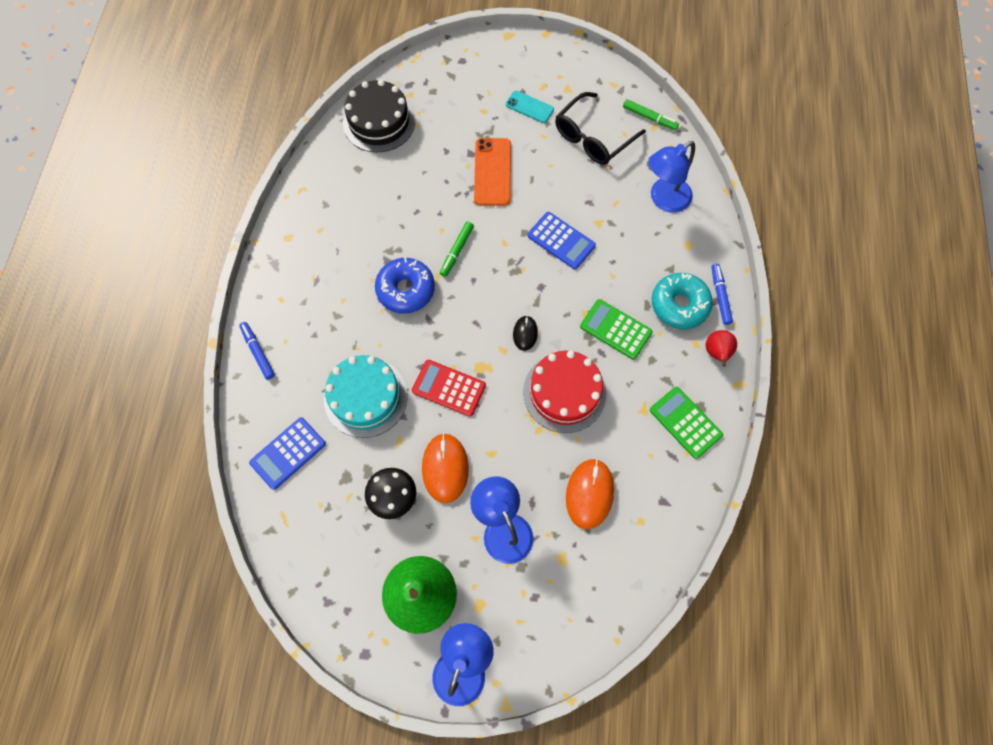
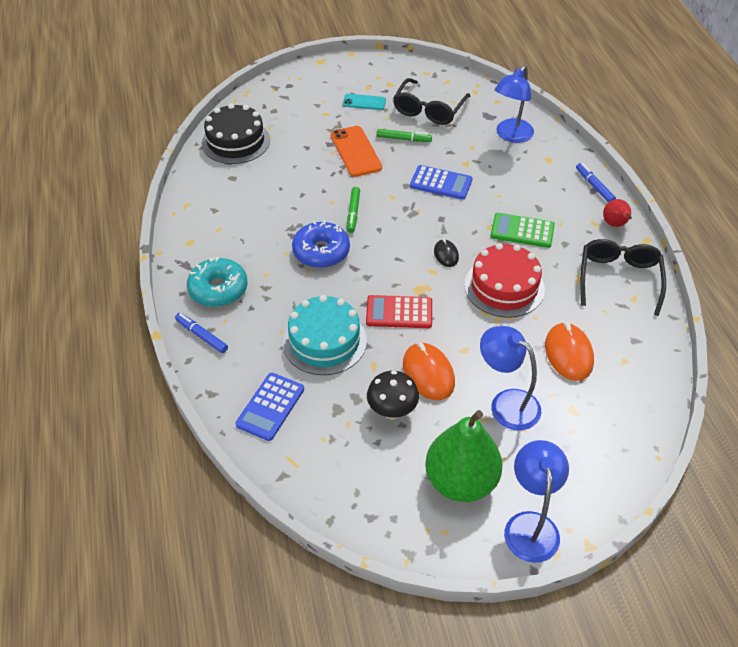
camera: 20 degrees left, 20 degrees down
green marker [623,99,679,130] -> green marker moved to [376,129,432,142]
green calculator [650,387,723,459] -> black glasses [580,239,666,316]
turquoise donut [652,273,713,329] -> turquoise donut moved to [187,257,248,307]

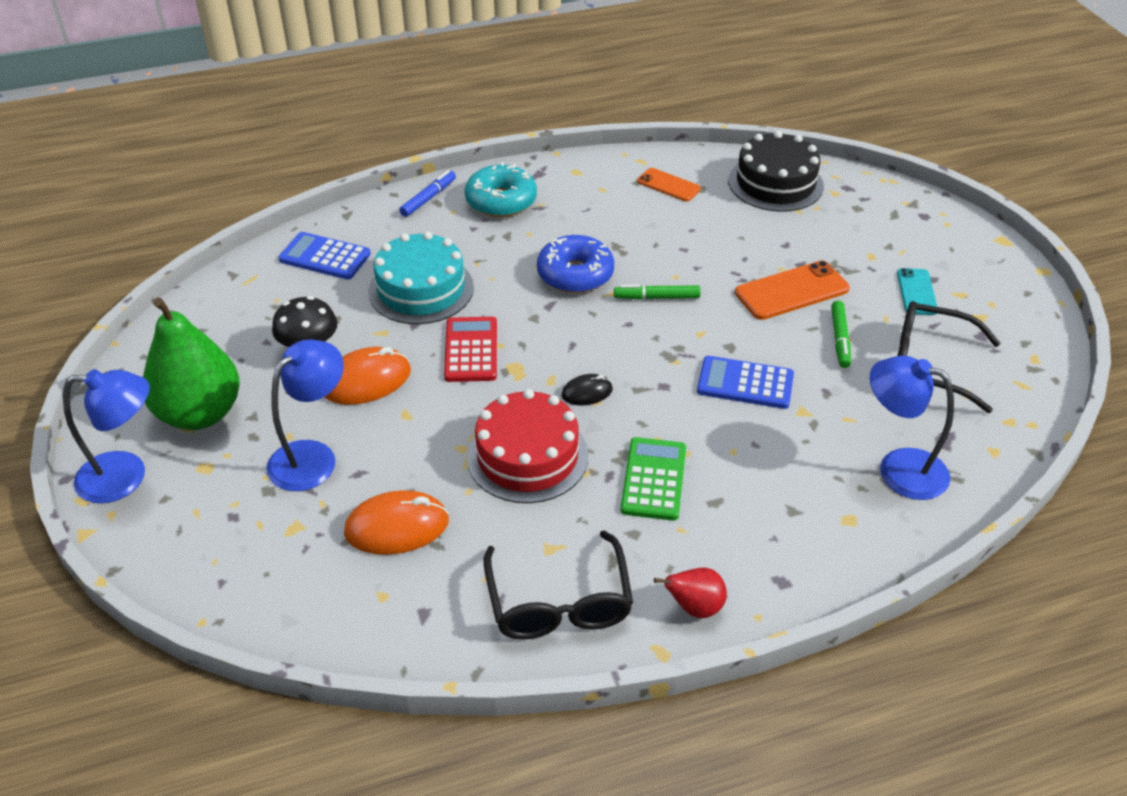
camera: 85 degrees right, 5 degrees down
blue calculator [410,165,473,200] -> blue calculator turned 90 degrees clockwise [697,356,794,409]
blue marker [576,163,616,203] -> none
black glasses [580,239,666,316] -> black glasses turned 75 degrees clockwise [483,530,633,640]
none -> orange phone [637,168,701,202]

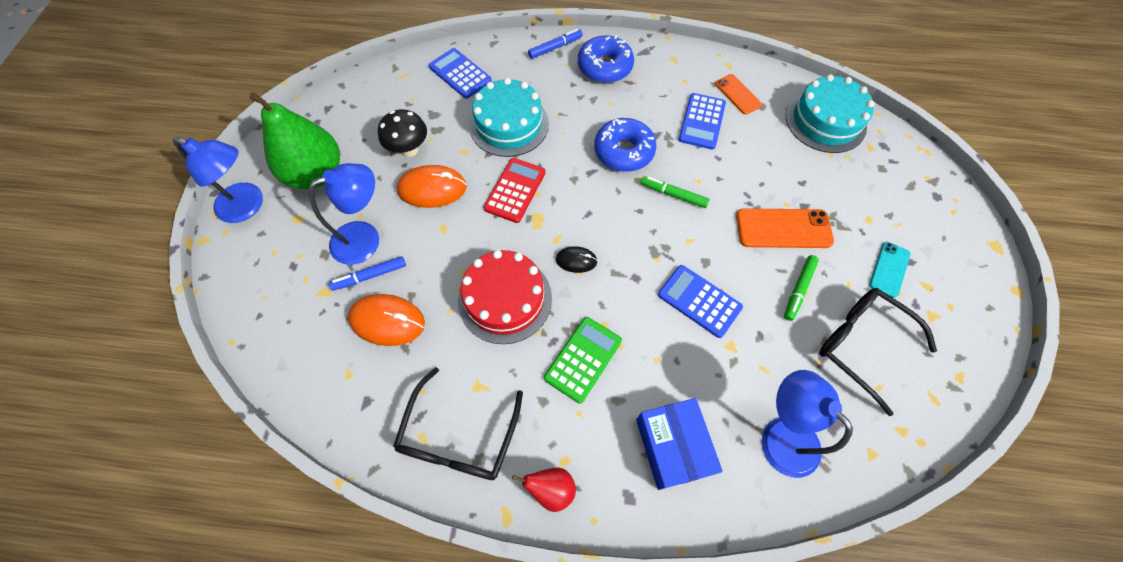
camera: 25 degrees right, 20 degrees up
turquoise donut [465,162,537,217] -> blue donut [578,35,634,83]
black cake [729,131,824,212] -> turquoise cake [786,74,875,153]
none -> blue marker [329,256,406,291]
none -> blue box [636,398,723,490]
none -> blue calculator [679,93,726,150]

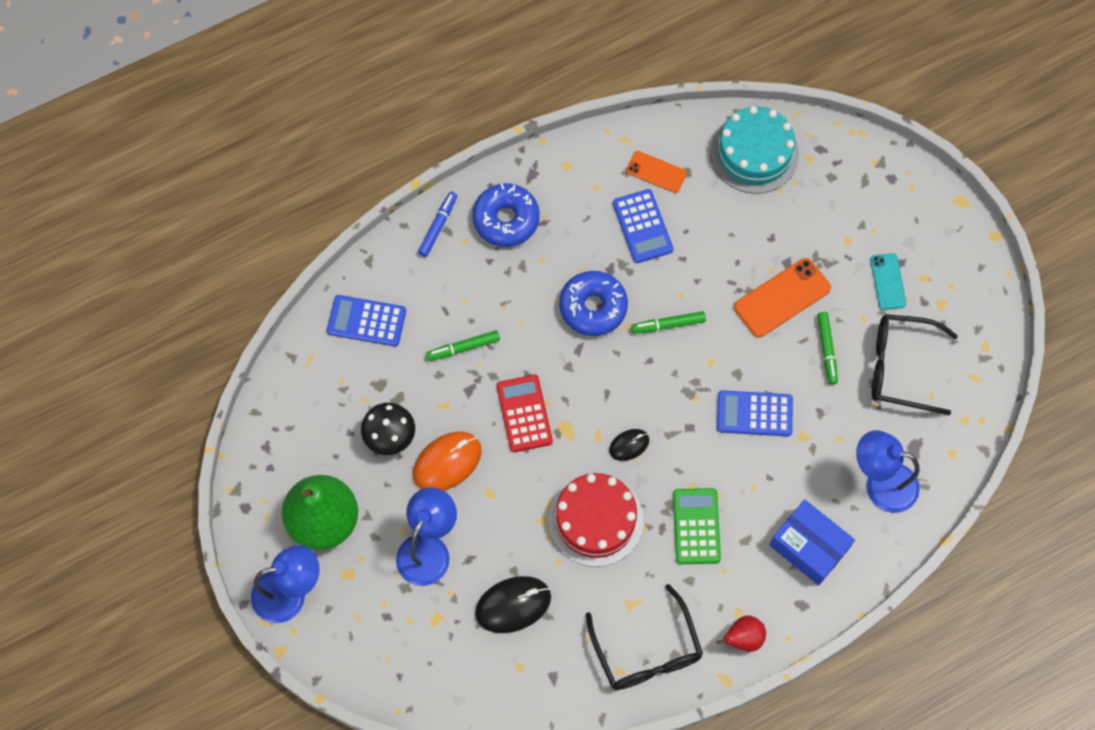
camera: 35 degrees left, 5 degrees up
blue marker [329,256,406,291] -> none
orange mouse [348,294,425,346] -> black mouse [475,576,551,633]
turquoise cake [469,78,549,157] -> green marker [426,330,500,361]

